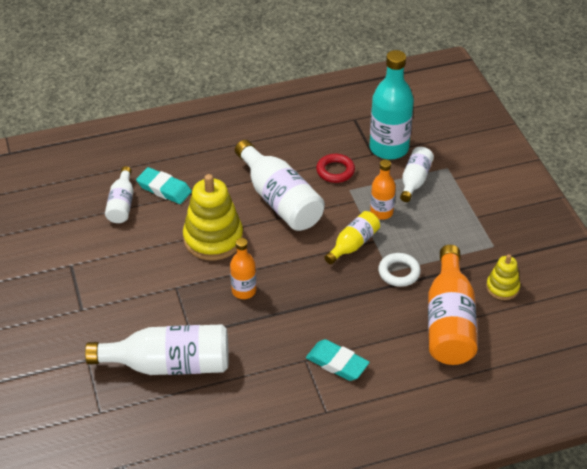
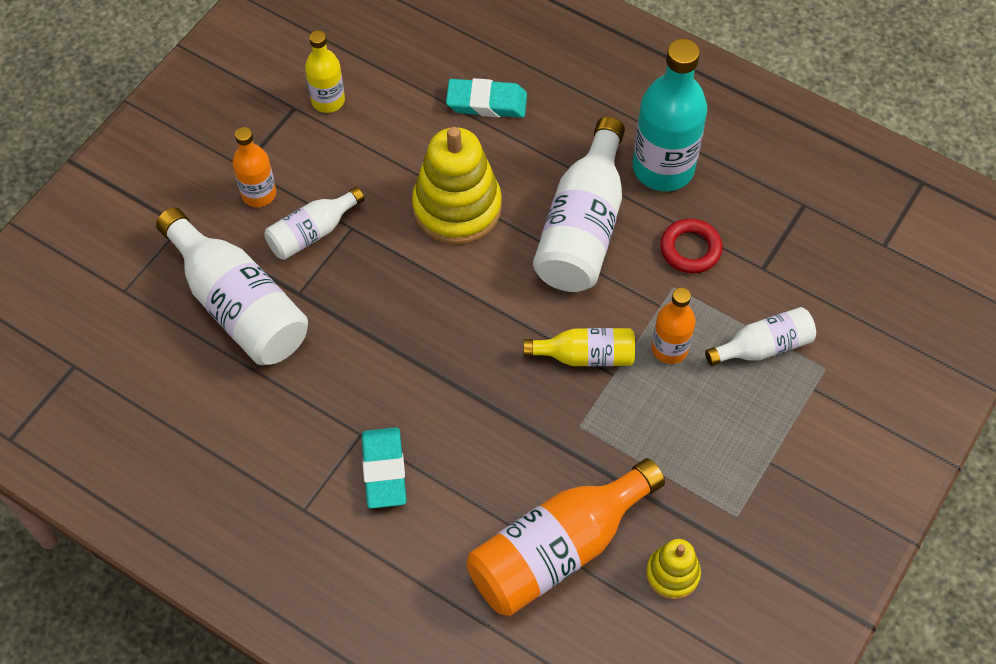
camera: 50 degrees right, 15 degrees up
white bottle [105,166,134,223] -> white bottle moved to [264,187,365,260]
turquoise eraser [136,167,192,204] -> turquoise eraser turned 75 degrees counterclockwise [446,78,527,118]
orange bottle [230,238,256,299] -> orange bottle moved to [233,127,276,207]
turquoise bottle [370,50,414,160] -> turquoise bottle moved to [633,39,707,191]
white ring [378,253,421,287] -> none
none -> yellow bottle [305,30,345,113]

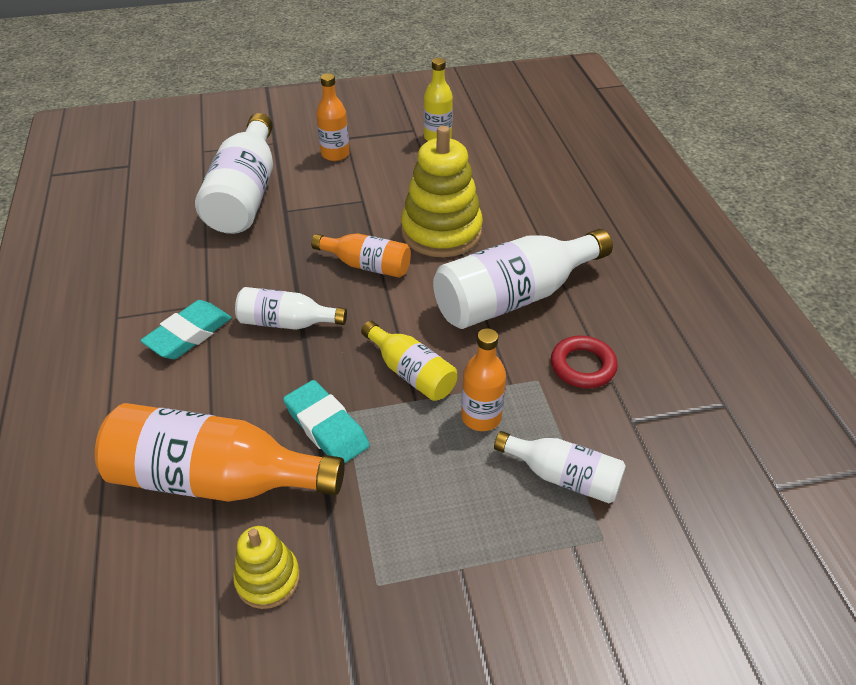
camera: 45 degrees right, 15 degrees down
white bottle [264,187,365,260] -> white bottle moved to [235,287,347,330]
turquoise eraser [446,78,527,118] -> turquoise eraser moved to [283,380,369,463]
turquoise bottle [633,39,707,191] -> none
none -> orange bottle [311,233,411,278]

